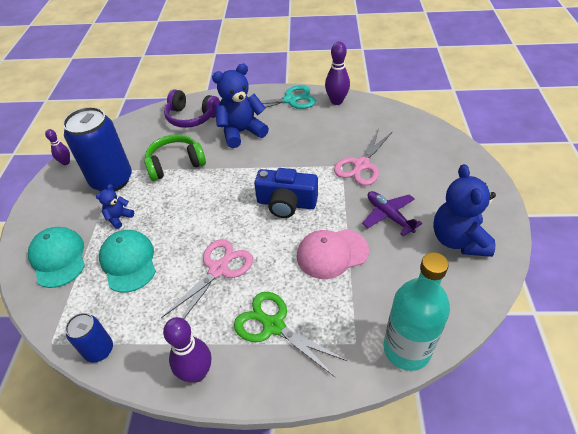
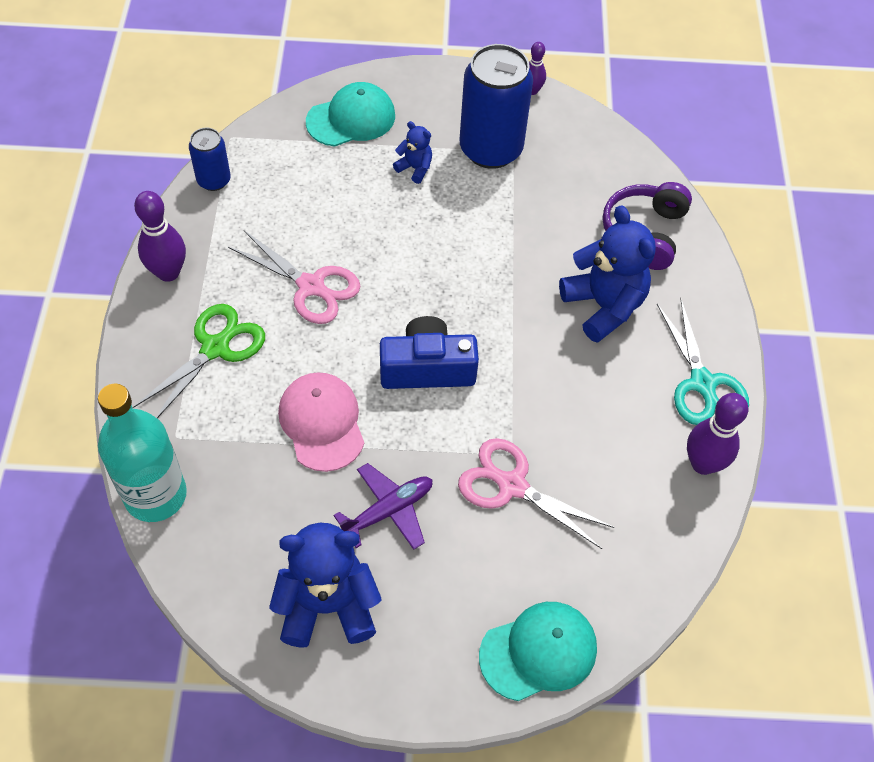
camera: 85 degrees right, 10 degrees up
turquoise cap [99,230,156,293] -> turquoise cap moved to [479,602,597,701]
green headphones [144,134,206,181] -> none
blue camera [254,168,318,218] -> blue camera turned 75 degrees clockwise [380,316,479,389]

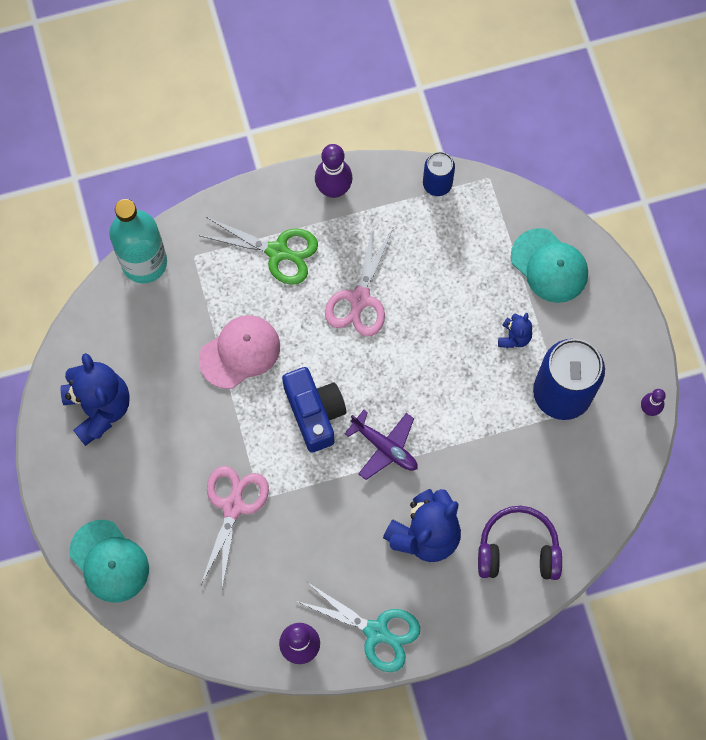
camera: 75 degrees right, 15 degrees up
purple plane [333,463,433,550] -> purple plane moved to [344,410,418,480]
turquoise scissors [657,298,749,425] -> turquoise scissors turned 120 degrees counterclockwise [296,582,420,672]

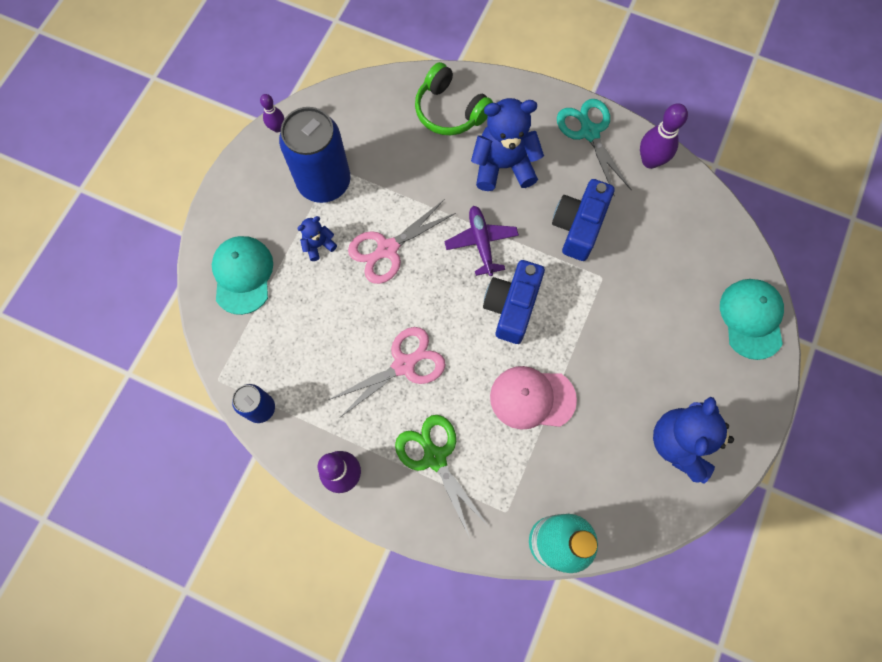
camera: 140 degrees left, 0 degrees up
pink scissors [201,466,269,588] -> pink scissors moved to [348,200,456,284]
purple headphones [478,506,562,580] -> green headphones [415,62,493,135]
none -> blue camera [552,179,614,261]

